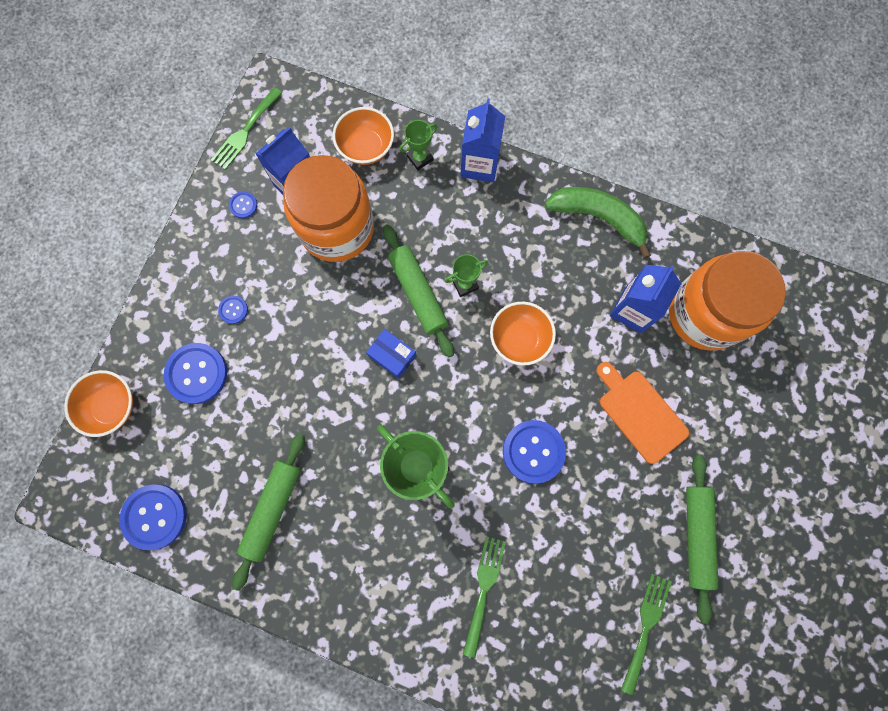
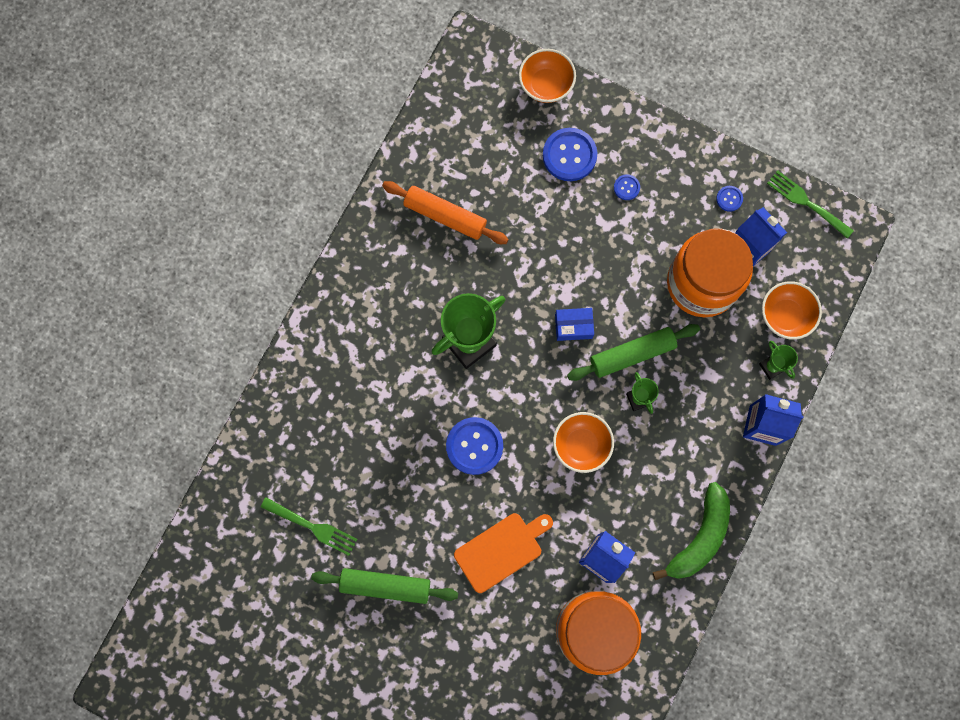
camera: 95 degrees right, 0 degrees up
blue button [119,484,187,550] -> none
green rolling pin [232,433,305,591] -> orange rolling pin [382,181,509,244]
blue box [366,329,417,379] -> blue box turned 45 degrees clockwise [555,308,594,341]
green fork [463,536,506,658] -> none

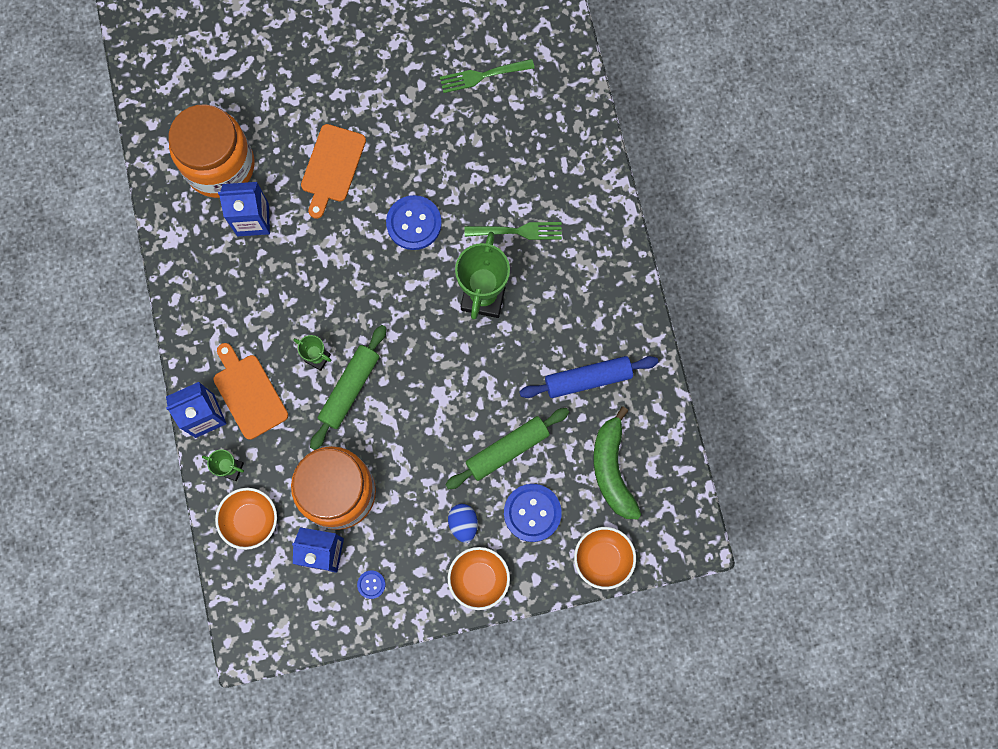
camera: 140 degrees right, 0 degrees up
green rolling pin [311,568,458,604] -> green rolling pin moved to [445,408,569,490]
orange rolling pin [382,181,509,244] -> blue rolling pin [519,356,658,398]
orange bowl [553,412,614,473] -> orange bowl moved to [448,547,510,610]
blue box [555,308,594,341] -> none
blue button [614,174,640,200] -> blue egg [448,504,478,543]
green banana [653,482,730,580] -> green banana moved to [594,406,641,519]
green fork [767,170,854,239] -> green fork moved to [465,222,562,240]
none -> orange cutting board [214,343,288,440]

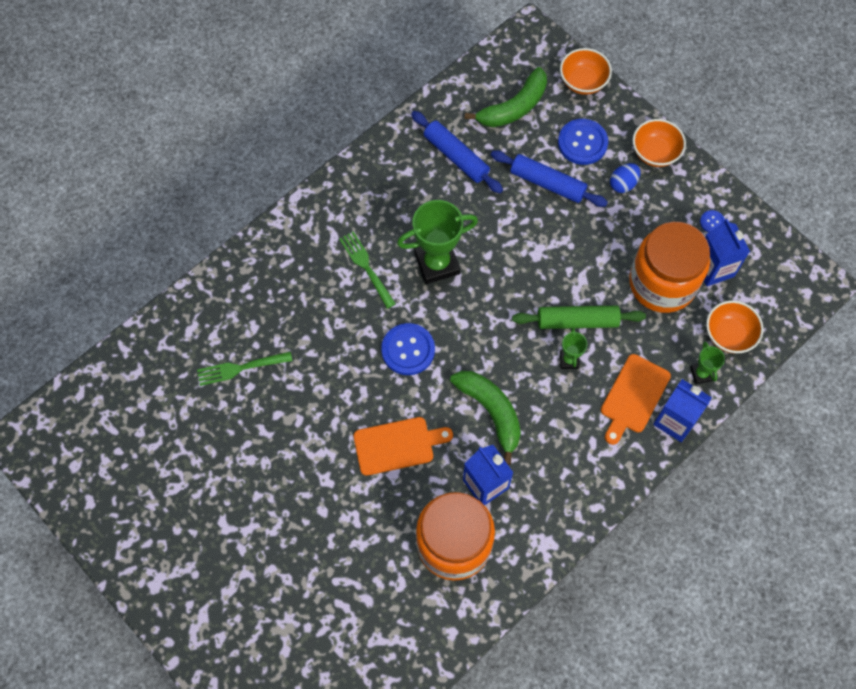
camera: 120 degrees left, 10 degrees down
green fork [440,59,535,93] -> green fork turned 120 degrees clockwise [197,351,292,386]
green rolling pin [445,408,569,490] -> blue rolling pin [491,150,608,207]
none -> green banana [450,371,521,465]

